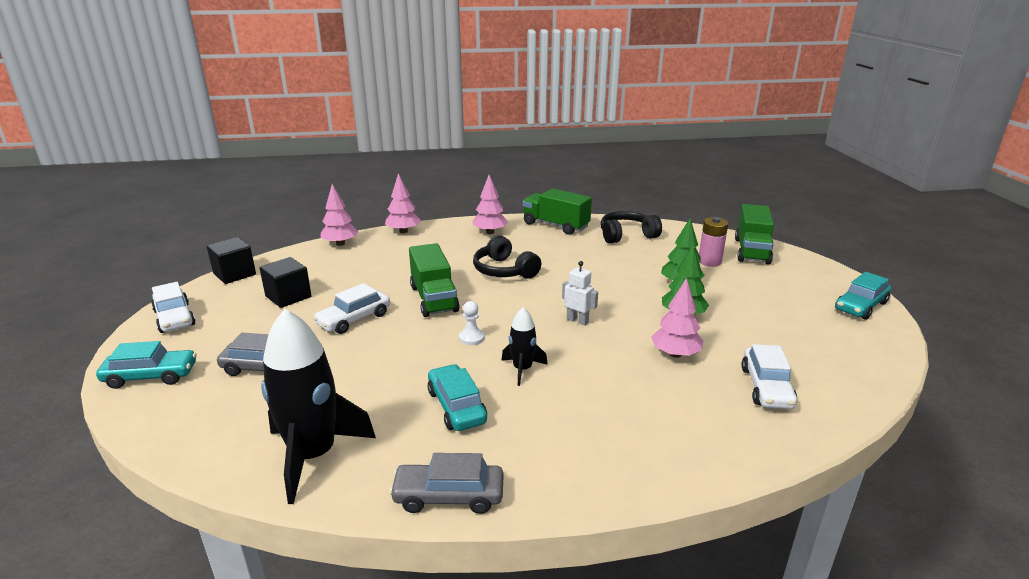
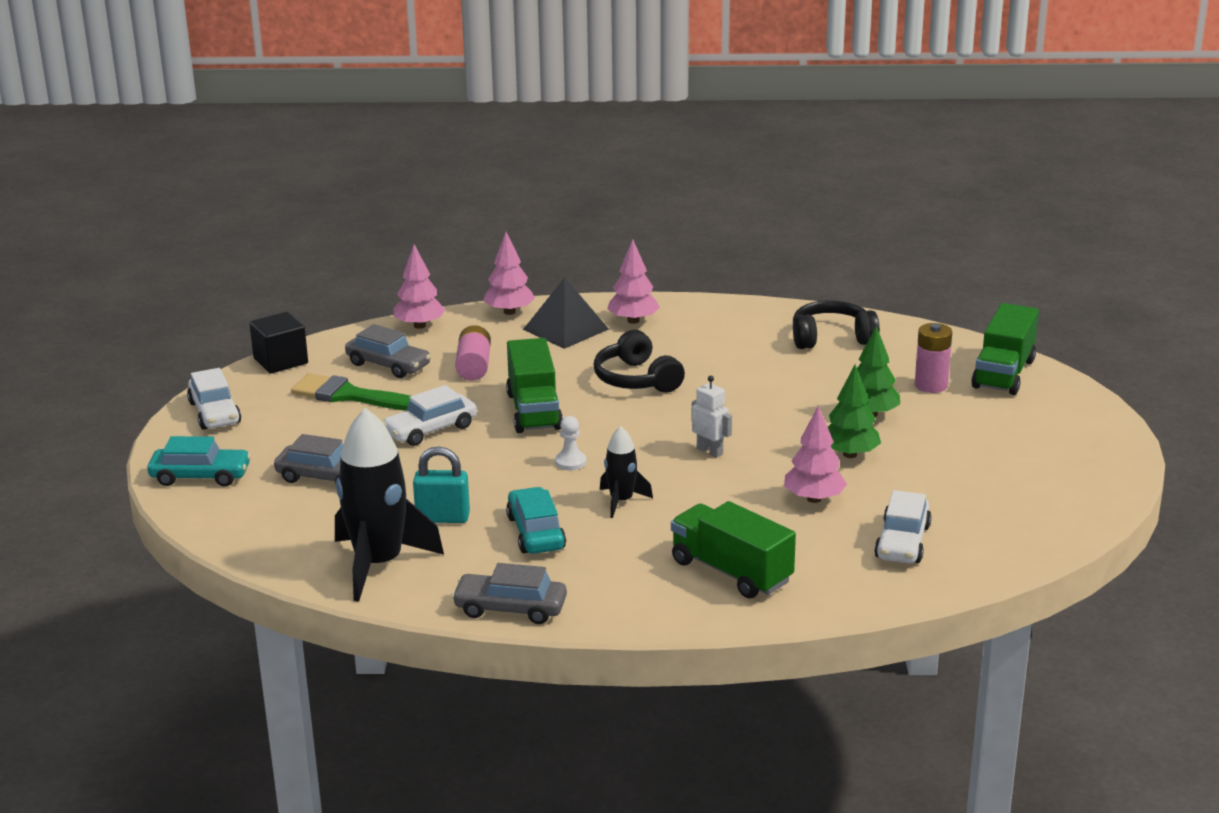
camera: 10 degrees right, 0 degrees up
black cube [260,257,312,308] -> green brush [291,373,410,411]
green truck [523,188,592,235] -> green truck moved to [671,501,796,598]
turquoise car [835,272,891,320] -> none
none -> grey car [345,324,431,378]
none -> turquoise padlock [413,446,470,523]
none -> pink battery [455,325,491,381]
none -> black pyramid [523,277,609,349]

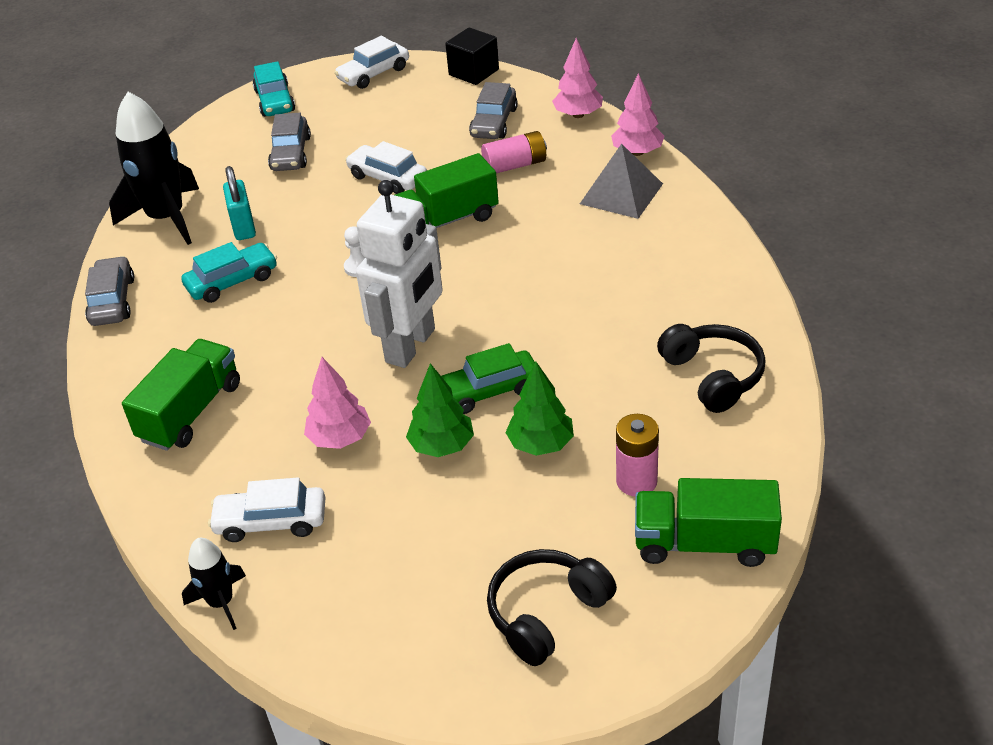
camera: 75 degrees right, 15 degrees up
green brush [291,373,410,411] -> none
black pyramid [523,277,609,349] -> grey pyramid [580,144,663,219]
black headphones [593,330,685,393] -> black headphones moved to [487,549,617,666]
black rocket [600,426,653,518] -> black rocket moved to [182,538,246,630]
pink tree [607,239,660,324] -> none
white robot [692,376,732,458] -> white robot [356,180,443,368], size x2.26
none -> green car [441,343,535,414]

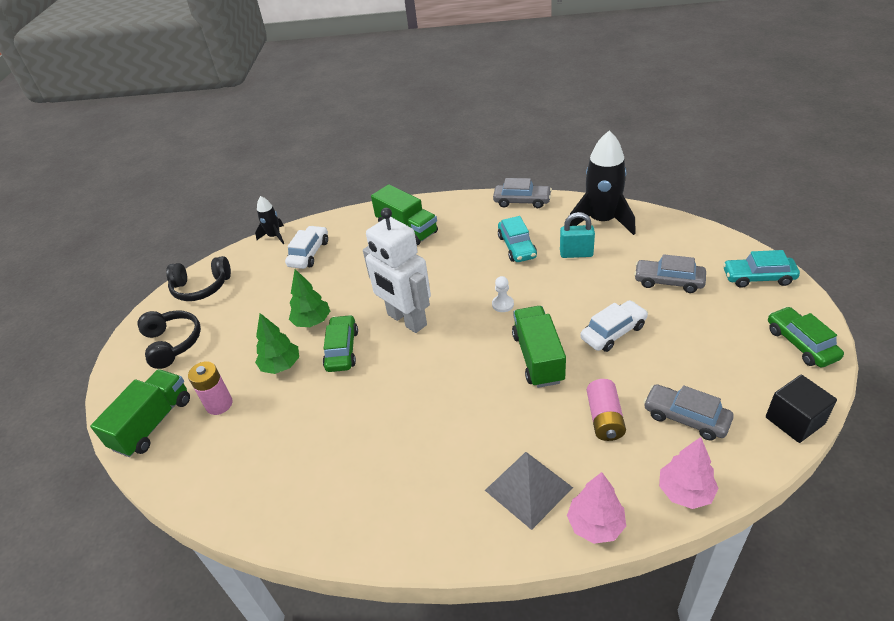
camera: 110 degrees right, 0 degrees up
pink tree [304,357,371,449] -> none
white car [334,36,409,89] -> green car [768,307,844,368]
black headphones [657,324,765,413] -> black headphones moved to [166,256,231,301]

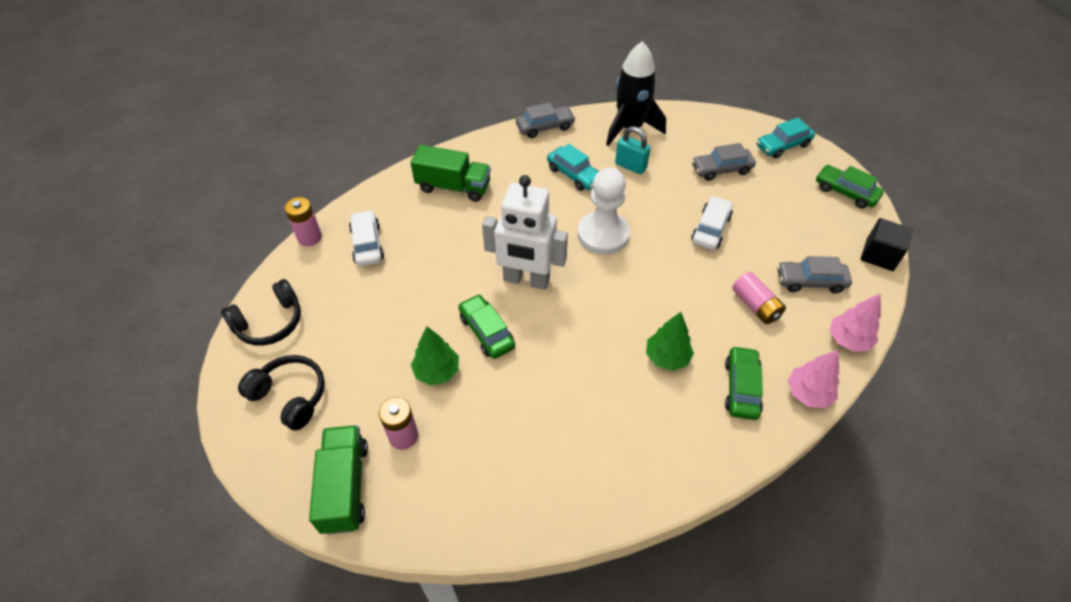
camera: 35 degrees left, 10 degrees up
black rocket [255,196,284,244] -> pink battery [284,197,322,246]
green tree [289,269,330,327] -> green tree moved to [646,312,694,371]
grey pyramid [485,452,573,530] -> green car [725,346,763,420]
white pawn [492,276,514,312] -> white pawn [578,168,630,255], size x2.40
green truck [512,306,566,388] -> none
turquoise padlock [560,212,595,258] -> turquoise padlock turned 60 degrees clockwise [615,126,651,174]

